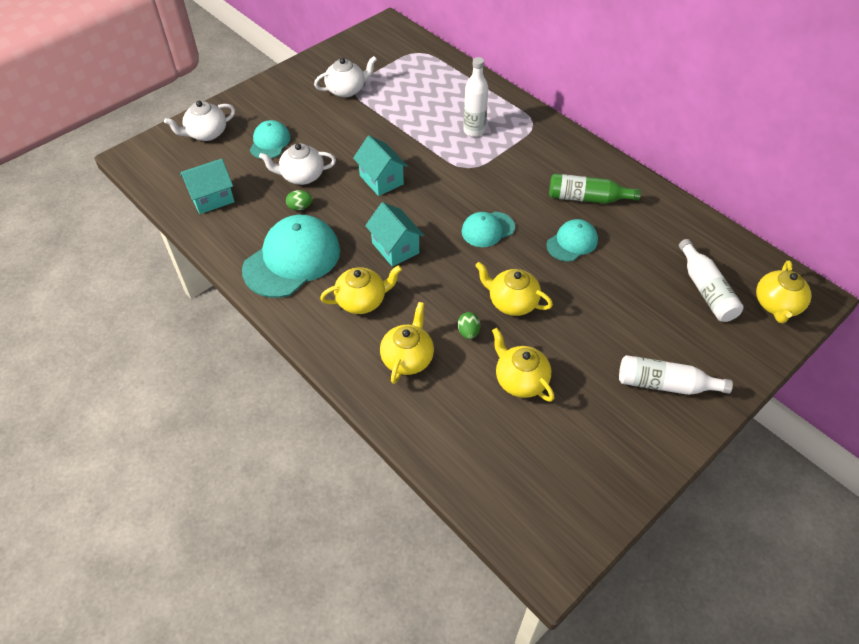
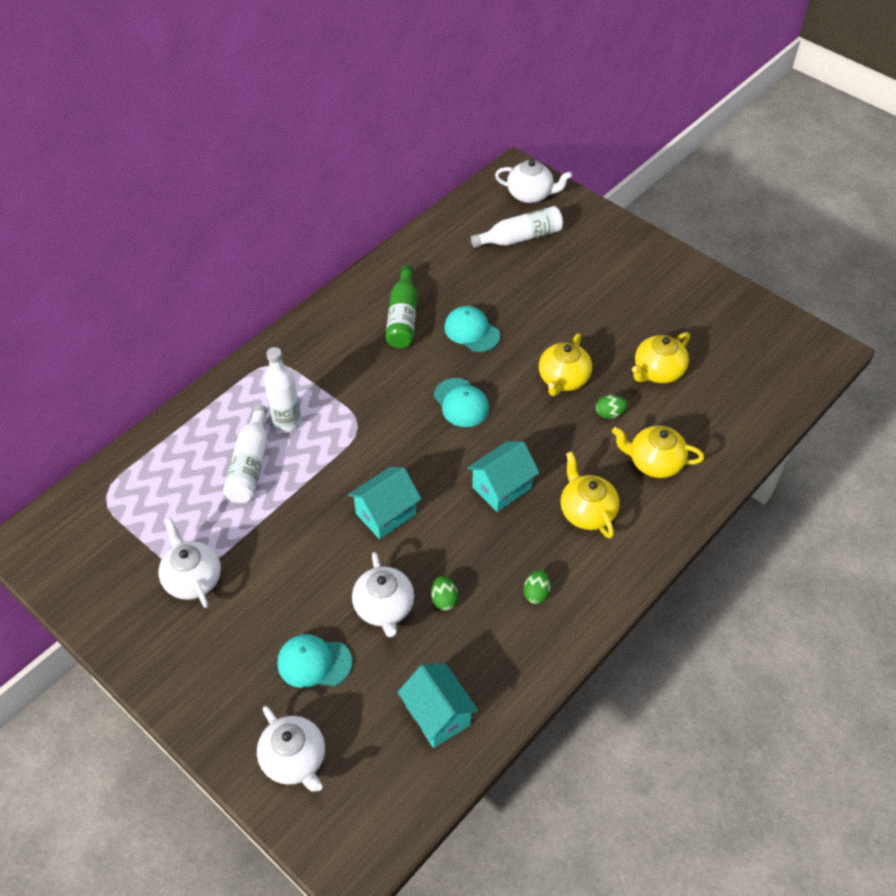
camera: 95 degrees left, 0 degrees up
turquoise cap [242,215,340,298] -> green egg [524,570,551,604]
white bottle [619,355,733,395] -> white bottle moved to [223,404,268,503]
yellow teapot [756,261,812,324] -> white teapot [495,160,572,203]

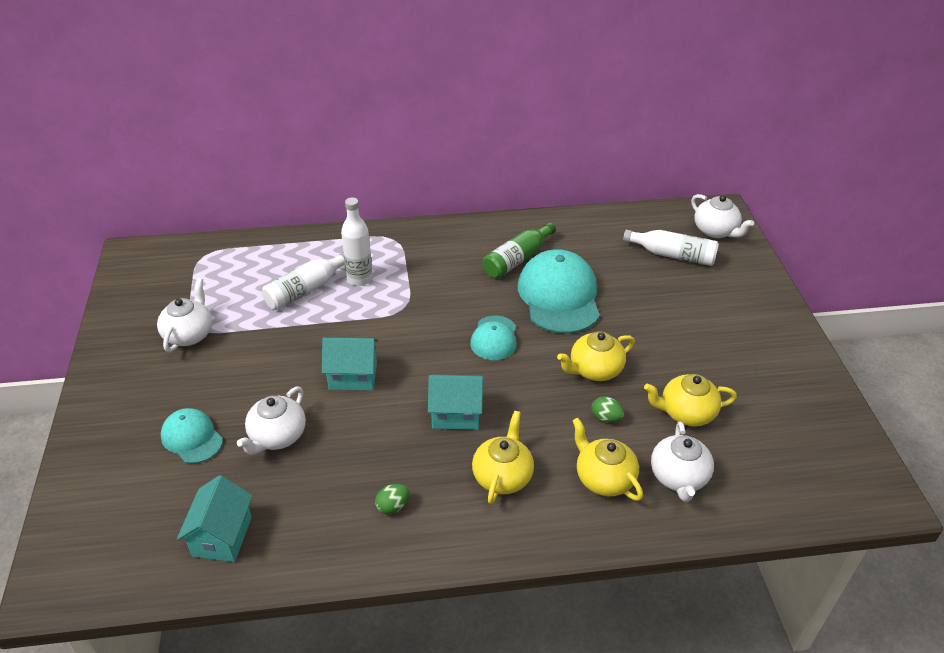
camera: 40 degrees right, 10 degrees down
white teapot [257,706,325,792] -> white teapot moved to [651,421,714,502]
green egg [431,576,458,611] -> none
turquoise cap [444,306,500,352] -> turquoise cap [518,249,600,334], size x1.84

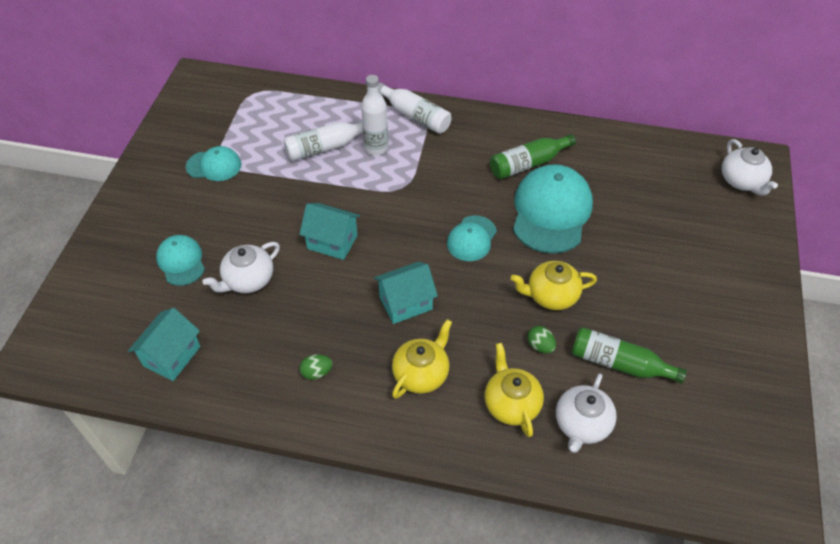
camera: 20 degrees right, 10 degrees up
white teapot [157,278,212,352] -> turquoise cap [186,146,241,181]
turquoise house [428,374,483,430] -> turquoise house turned 45 degrees counterclockwise [374,262,438,324]
white bottle [623,230,719,266] -> white bottle moved to [378,83,451,134]
yellow teapot [644,374,737,426] -> green bottle [572,327,687,383]

